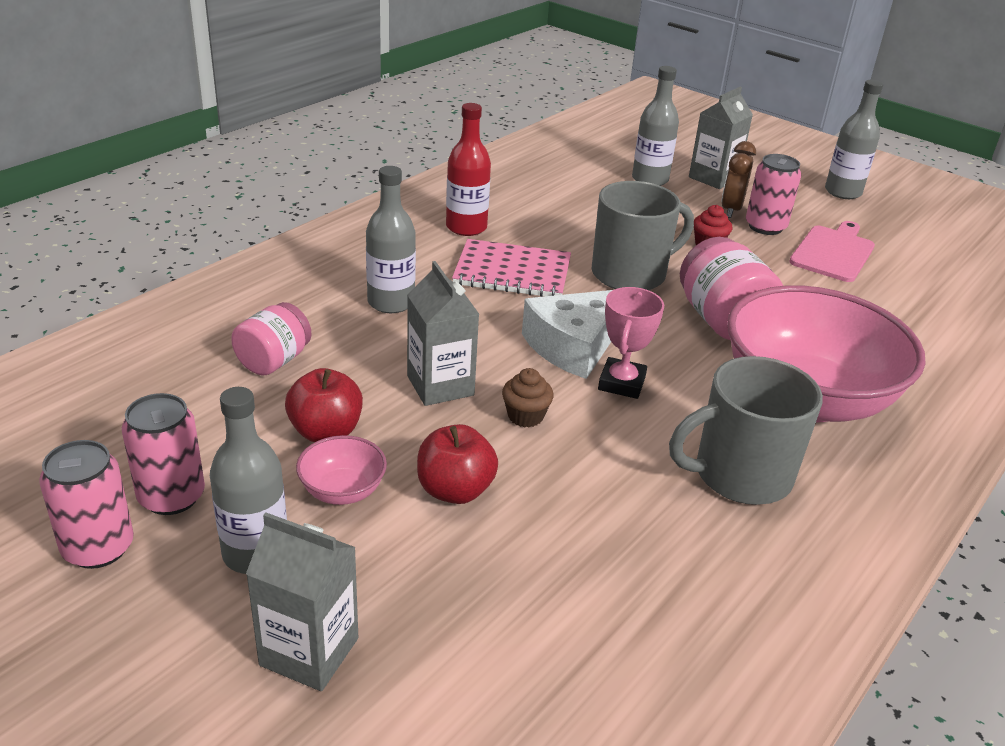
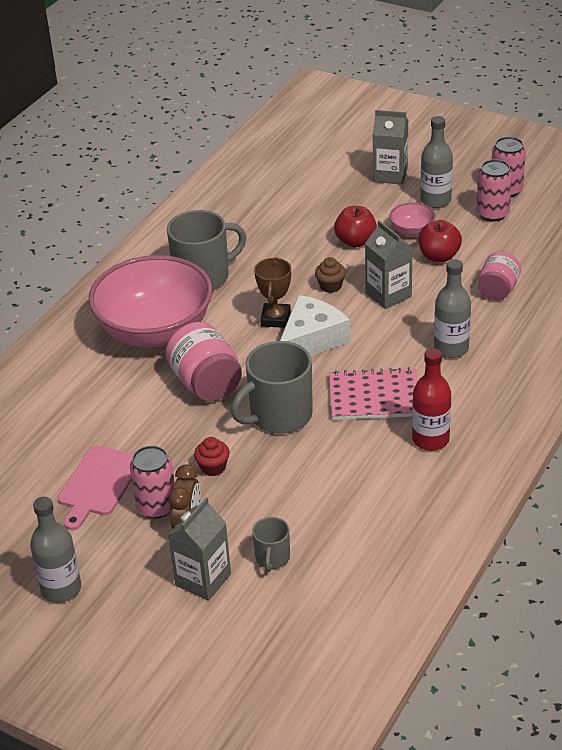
camera: 175 degrees right, 5 degrees up
pink trophy [598,287,664,399] -> brown trophy [254,257,291,328]
grey bottle [632,66,679,186] -> grey mug [252,517,290,572]

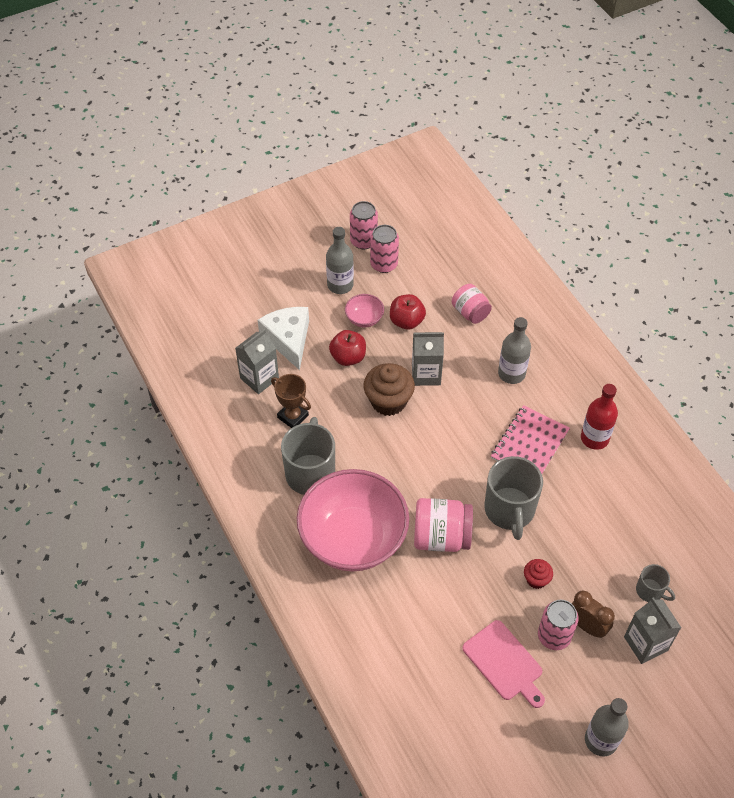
camera: 60 degrees left, 15 degrees up
brown trophy [254,257,291,328] -> brown trophy moved to [271,374,311,428]
white cheese [280,295,350,356] -> white cheese moved to [258,307,309,370]
brown cupcake [315,257,346,293] -> brown cupcake [364,363,415,416], size x1.90
grey carton [373,110,408,185] -> grey carton moved to [235,329,279,394]

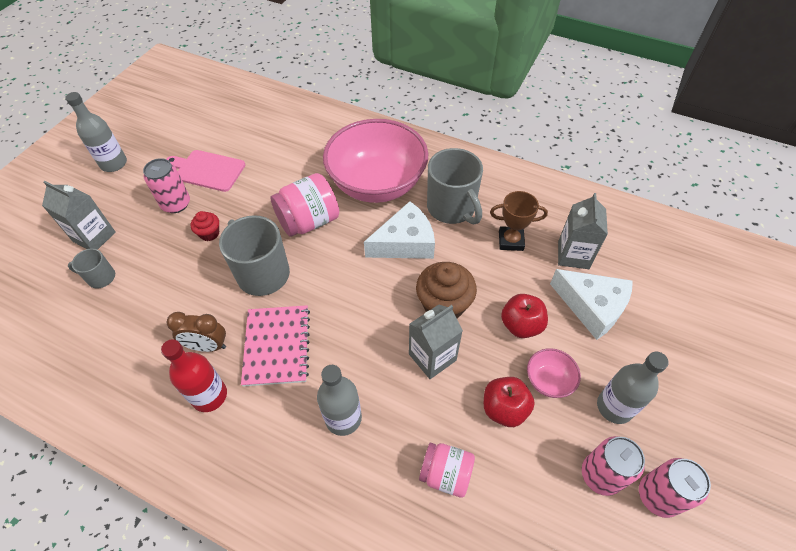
camera: 145 degrees right, 0 degrees up
brown clock [571,591,615,638] -> brown clock moved to [167,312,226,352]
none -> white cheese [364,201,435,259]

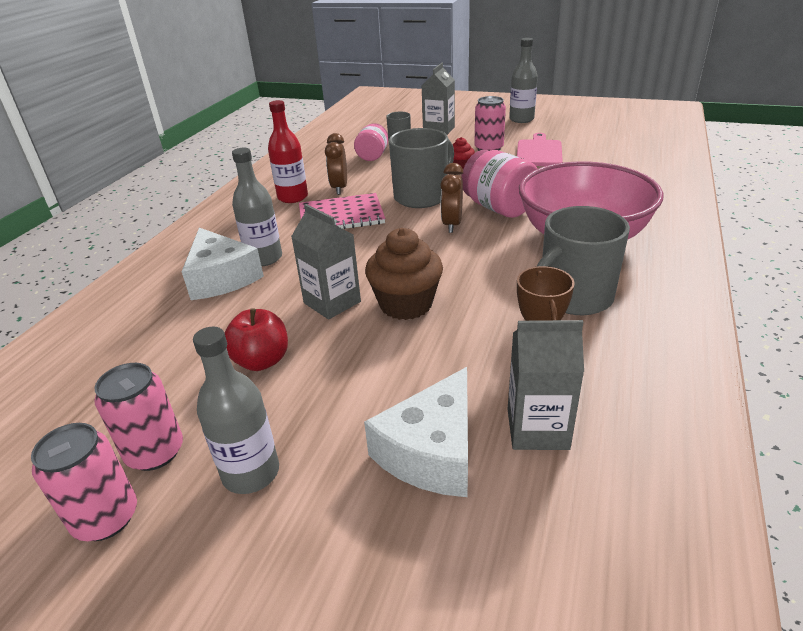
camera: 85 degrees right, 20 degrees down
white cheese [364,201,435,259] -> white cheese moved to [181,228,264,300]
pink jar [419,443,475,498] -> pink jar moved to [354,123,388,161]
red apple [501,294,548,338] -> none
pink bowl [527,348,581,398] -> none
none -> brown clock [440,163,463,233]

